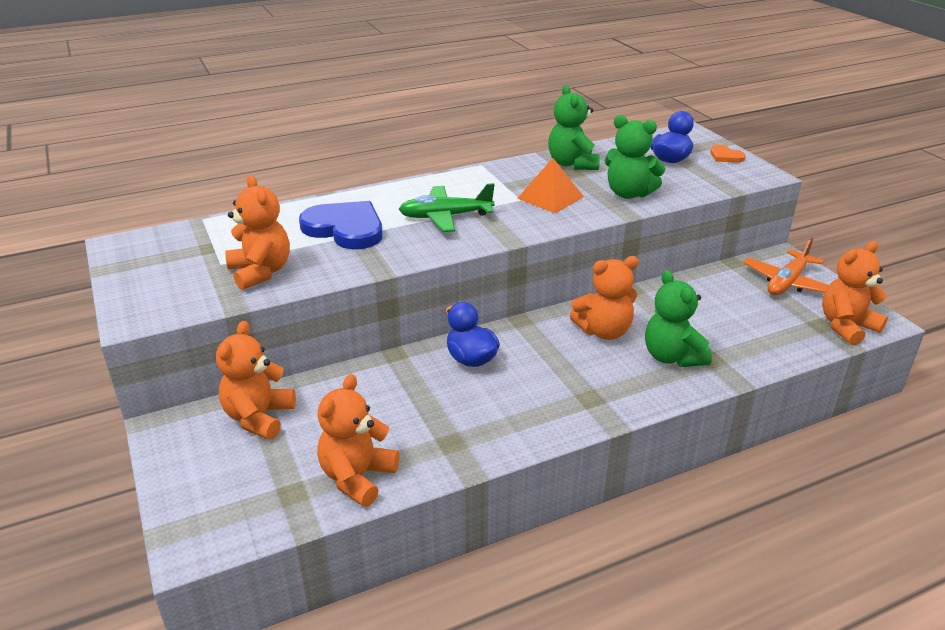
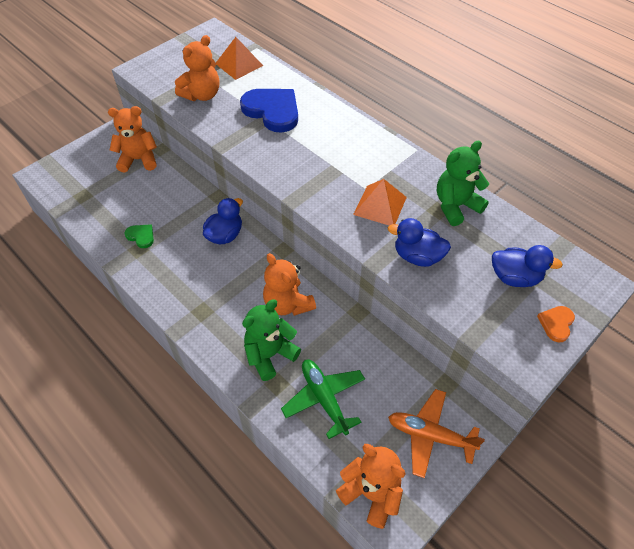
camera: 70 degrees right, 20 degrees up
blue heart [299,201,383,249] -> blue heart turned 60 degrees counterclockwise [240,89,298,133]
orange teddy bear [317,374,399,507] -> none
green plane [399,183,495,232] -> green plane moved to [281,360,365,439]
green teddy bear [605,115,665,199] -> blue duck [388,218,451,267]
none -> green heart [125,224,154,248]
none -> orange pyramid [216,37,263,80]

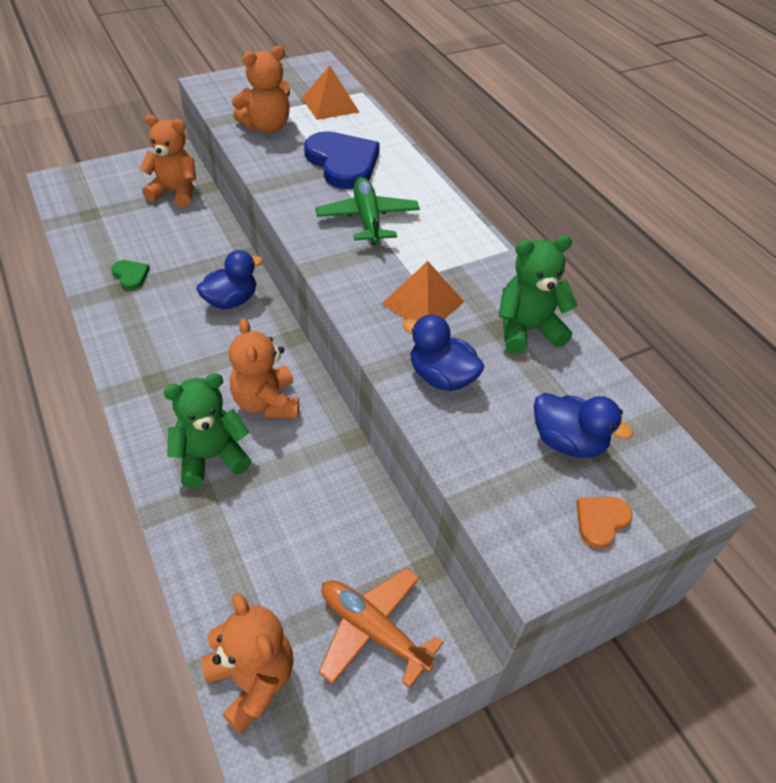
camera: 15 degrees right, 5 degrees down
green plane [281,360,365,439] -> green plane moved to [316,177,420,245]

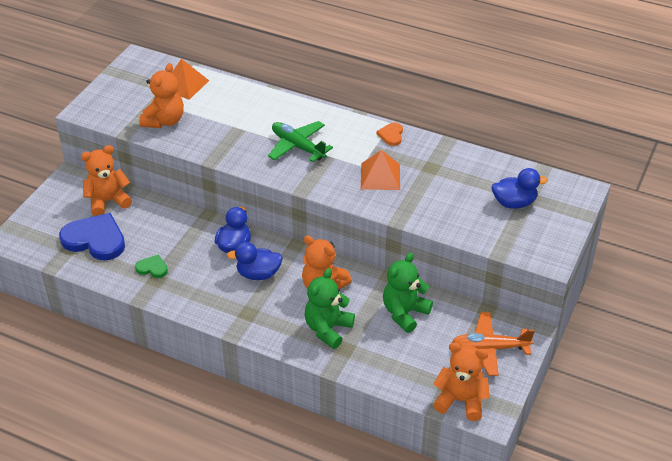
camera: 35 degrees left, 5 degrees down
blue heart [304,131,380,189] -> blue heart moved to [59,213,125,260]
blue duck [403,315,484,391] -> blue duck moved to [227,242,283,280]
green teddy bear [499,235,578,354] -> green teddy bear moved to [383,253,433,333]
orange heart [576,497,633,549] -> orange heart moved to [377,122,403,146]

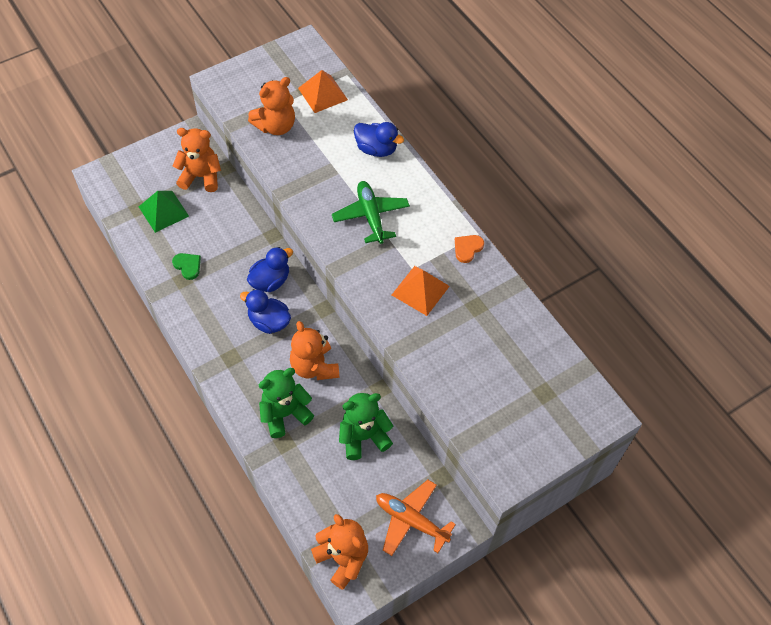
camera: 30 degrees right, 15 degrees up
blue heart [59,213,125,260] -> green pyramid [139,191,189,233]
blue duck [492,168,548,209] -> blue duck moved to [354,122,404,157]

